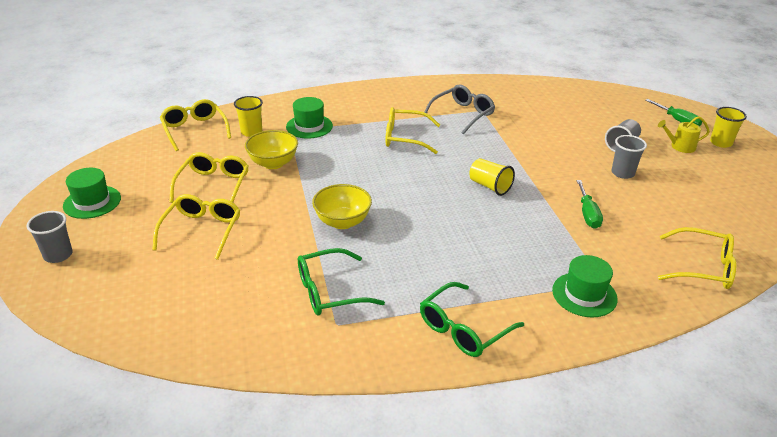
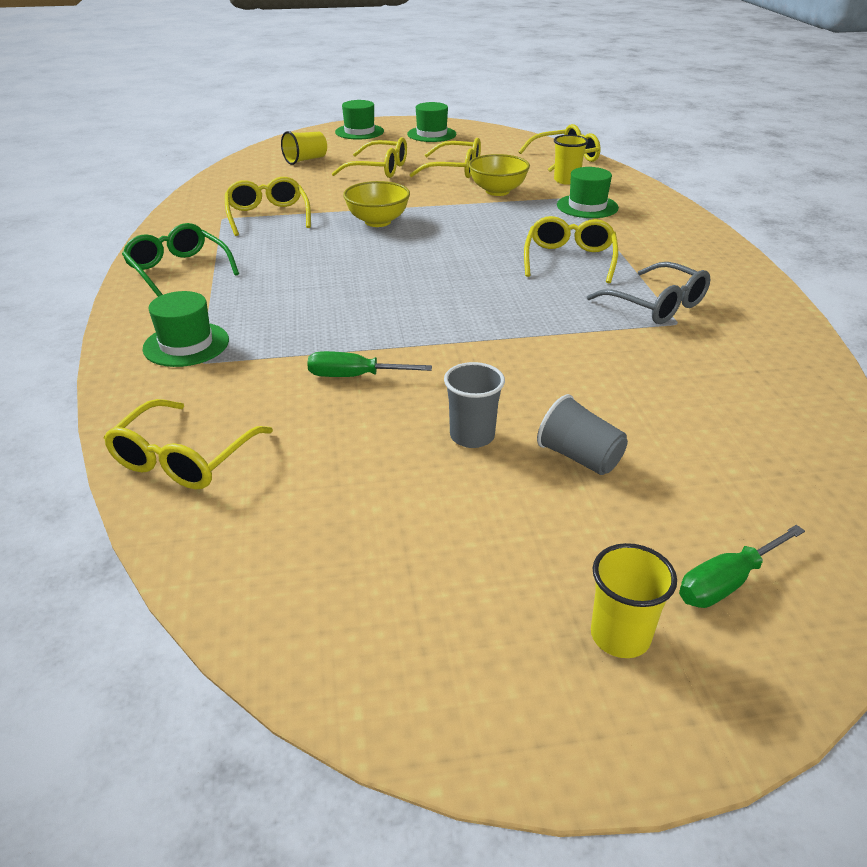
camera: 95 degrees right, 0 degrees up
grey cup [27,211,73,263] -> green hat [335,100,384,140]
green glasses [298,248,385,315] -> yellow glasses [225,177,311,236]
yellow cup [469,158,515,196] -> yellow cup moved to [281,131,327,165]
yellow watering can [658,116,710,153] -> none

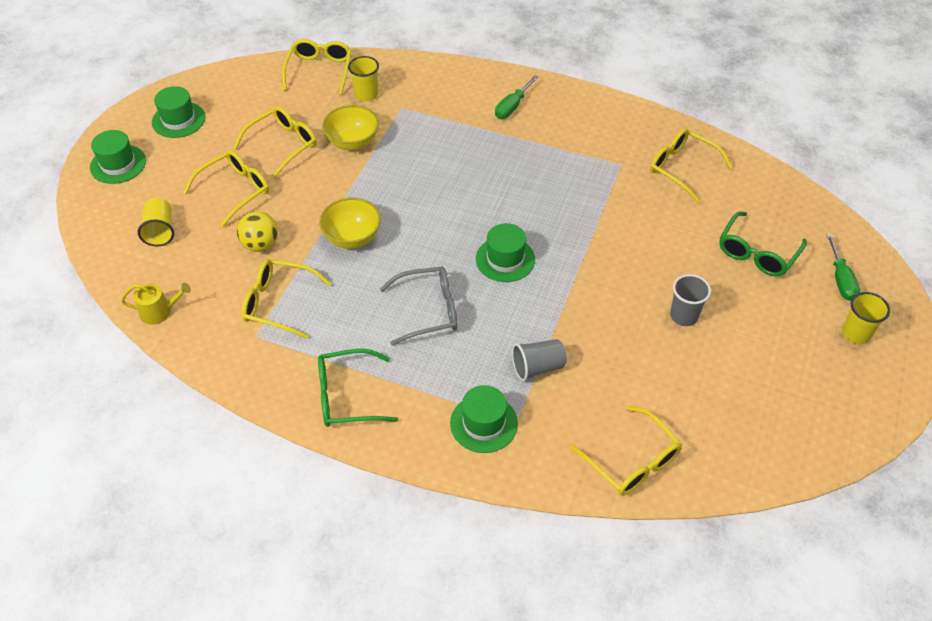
camera: 60 degrees left, 15 degrees up
green screwdriver [307,351,432,377] -> green screwdriver moved to [495,75,539,119]
yellow glasses [524,216,618,283] -> yellow glasses moved to [650,128,733,203]
grey cup [537,394,628,475] -> grey cup moved to [512,339,567,381]
green hat [557,167,619,218] -> green hat moved to [476,223,535,282]
grey glasses [587,262,711,324] -> grey glasses moved to [380,267,458,345]
none -> yellow watering can [121,283,191,325]
none -> yellow ball [237,211,278,252]
none -> green glasses [719,211,807,277]

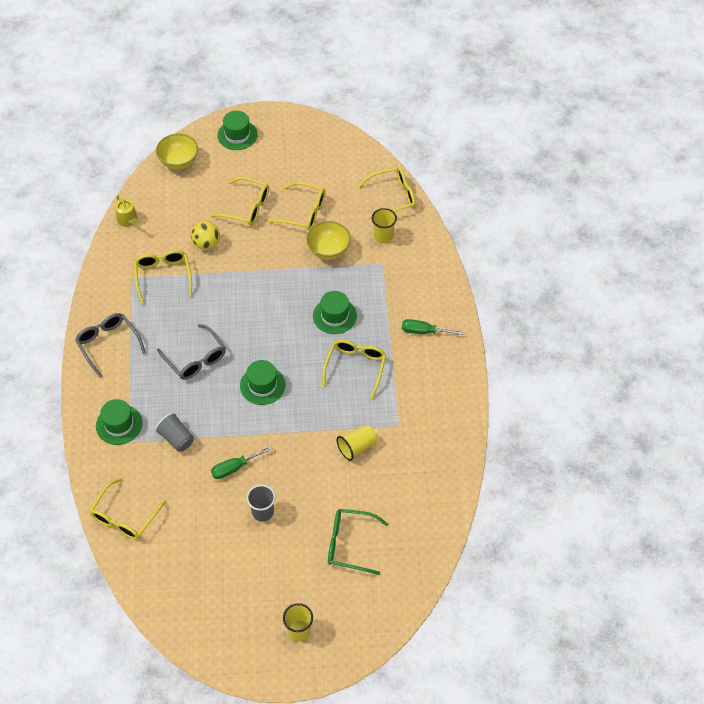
camera: 65 degrees right, 5 degrees up
yellow cup [138,198,174,246] -> yellow cup moved to [337,425,377,461]
green hat [152,86,205,138] -> green hat moved to [313,291,357,334]
green glasses [318,349,398,427] -> grey glasses [75,313,146,378]
yellow bowl [319,198,381,249] -> yellow bowl moved to [156,133,198,170]
yellow glasses [650,128,733,203] -> yellow glasses moved to [322,339,386,399]
green screwdriver [826,234,860,301] -> green screwdriver moved to [211,446,272,479]

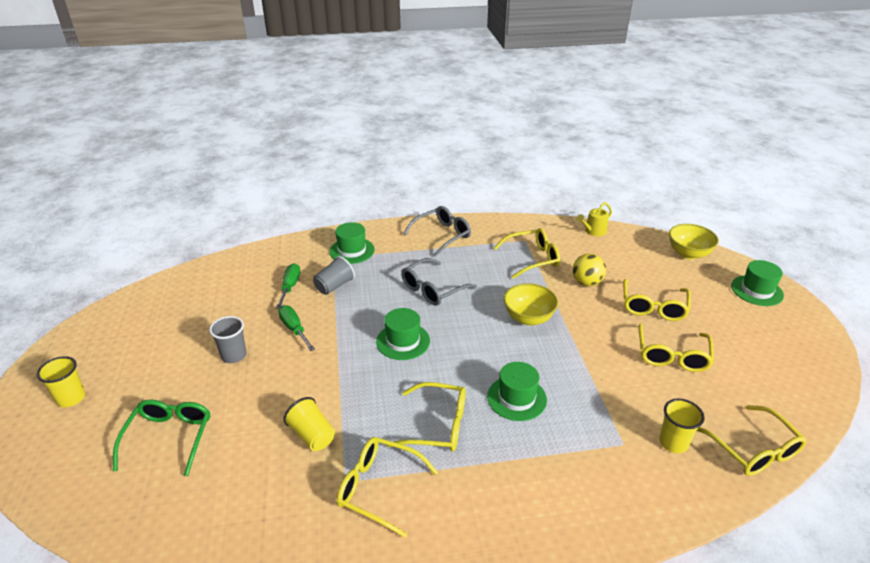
camera: 85 degrees right, 20 degrees down
yellow glasses [89,478,167,540] -> yellow glasses moved to [337,437,438,538]
yellow bowl [306,221,351,260] -> yellow bowl moved to [504,283,558,326]
green screwdriver [402,319,463,335] -> green screwdriver moved to [276,263,301,309]

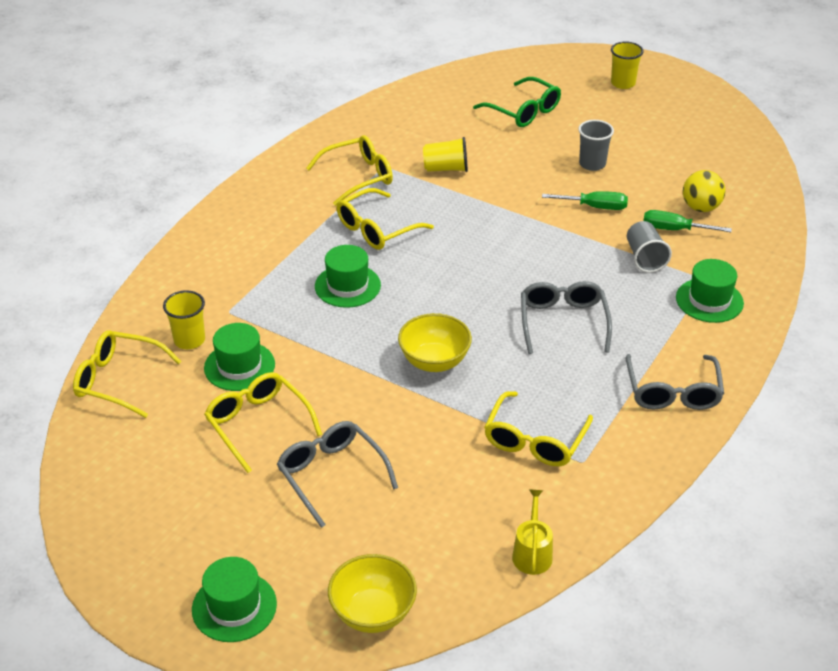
camera: 130 degrees right, 5 degrees up
green screwdriver [276,263,301,309] -> green screwdriver turned 150 degrees clockwise [643,210,732,232]
green hat [376,308,430,360] -> green hat moved to [204,323,275,391]
yellow ball [572,254,606,286] -> yellow ball moved to [683,170,726,212]
yellow glasses [623,279,691,321] -> grey glasses [277,421,398,528]

